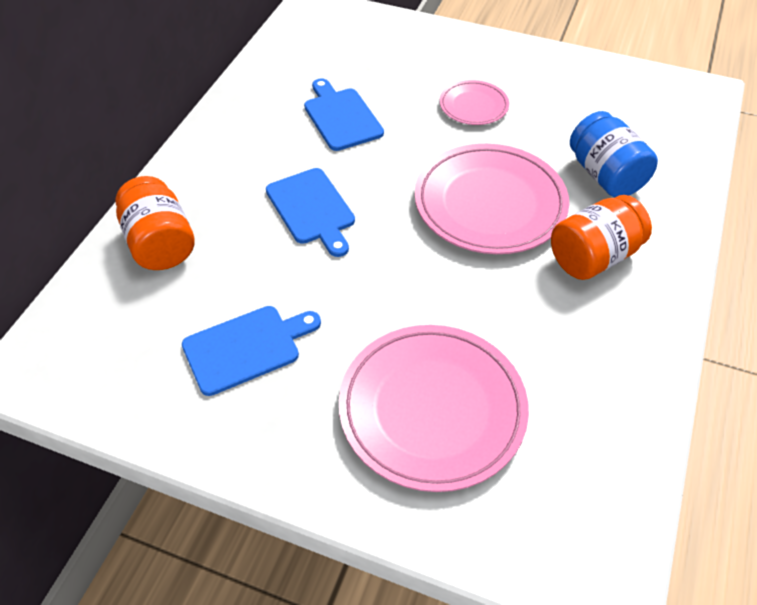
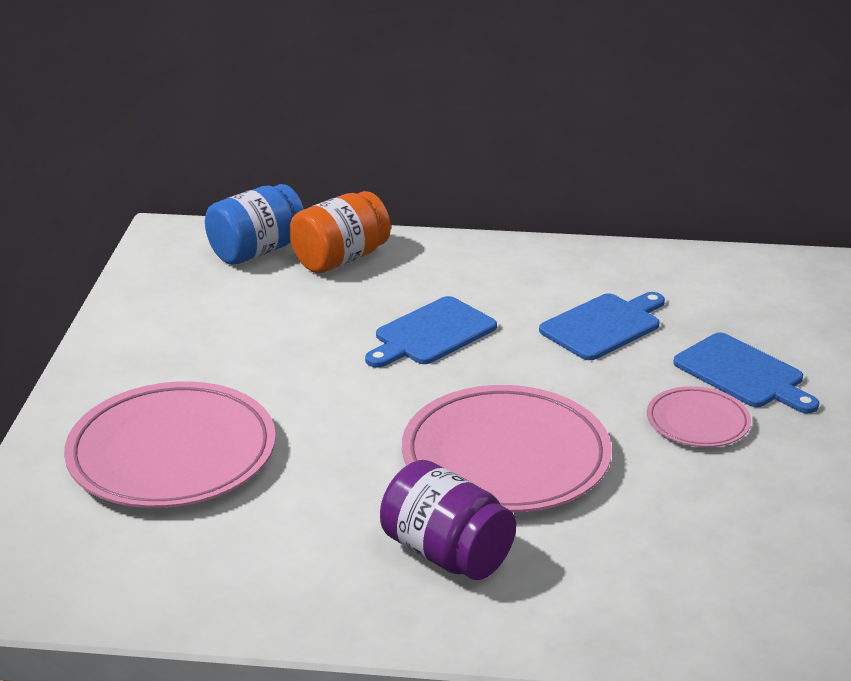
camera: 75 degrees right, 20 degrees down
blue cutting board [182,306,321,396] -> blue cutting board moved to [673,332,819,413]
orange jar [551,195,652,280] -> purple jar [380,460,516,580]
blue jar [570,111,658,197] -> blue jar moved to [205,184,304,265]

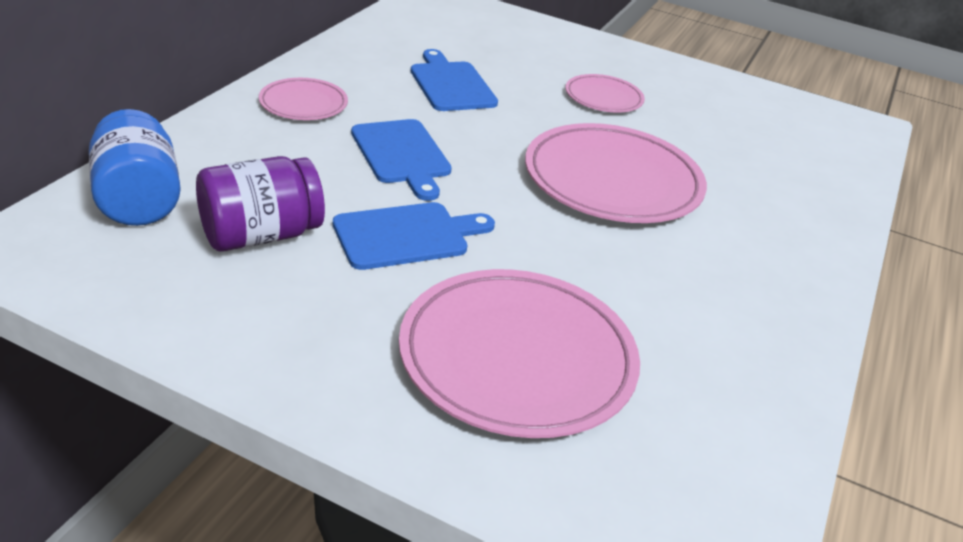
camera: 75 degrees left, 5 degrees up
orange jar [289,191,391,273] -> none
purple jar [380,460,516,580] -> purple jar moved to [196,156,325,252]
blue cutting board [673,332,819,413] -> blue cutting board moved to [333,202,495,270]
none -> pink plate [259,78,348,120]

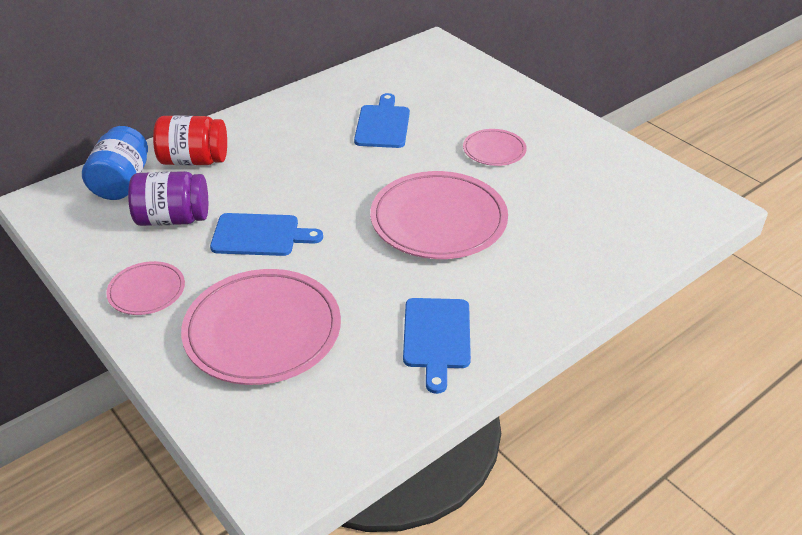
camera: 30 degrees right, 5 degrees up
pink plate [259,78,348,120] -> pink plate moved to [106,261,185,315]
blue cutting board [351,119,452,201] -> blue cutting board moved to [403,298,471,394]
none -> red jar [153,115,227,165]

